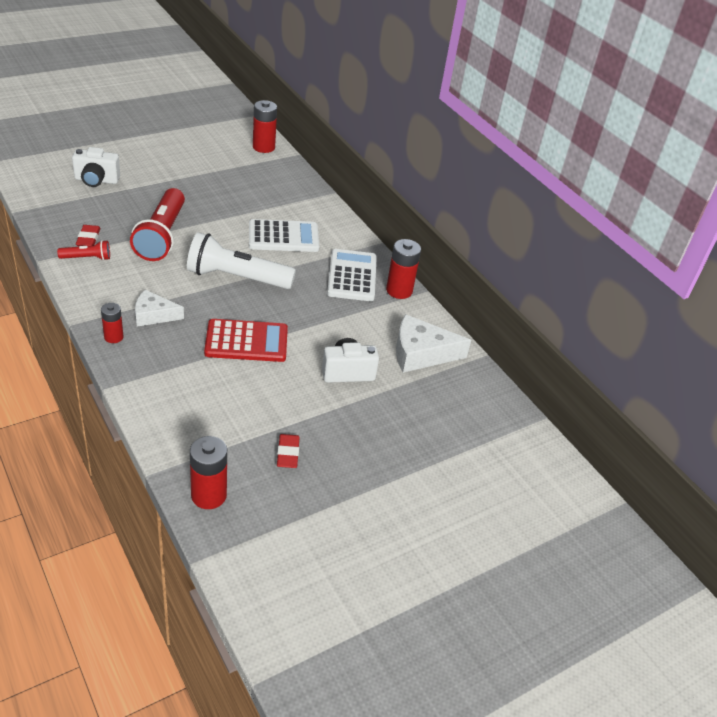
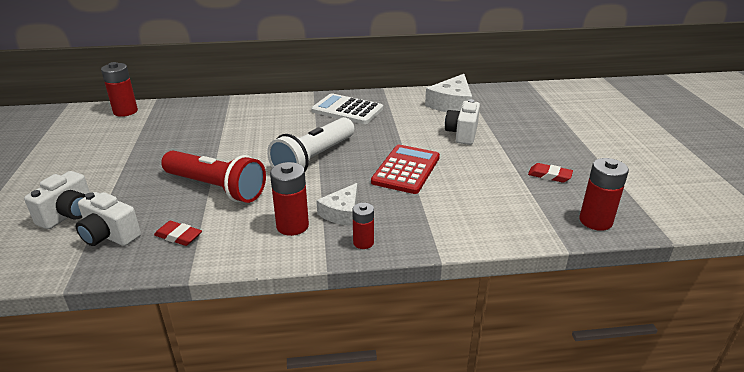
camera: 60 degrees left, 10 degrees down
red flashlight [57,240,110,260] -> none
white calculator [249,219,319,252] -> none
red battery [386,239,421,299] -> red battery moved to [270,162,309,236]
none -> white camera [76,192,141,246]

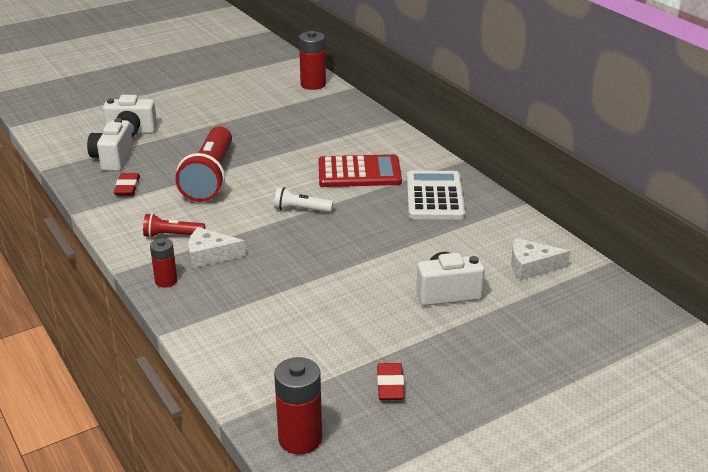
camera: 65 degrees right, 0 degrees up
white flashlight [267,117,354,171] -> white flashlight [274,187,333,212], size x0.47
red battery [270,162,309,236] -> red flashlight [143,213,205,238]
red calculator [371,145,440,194] -> red calculator moved to [318,154,402,187]
white cheese [425,74,472,112] -> white cheese [511,238,570,281], size x0.65

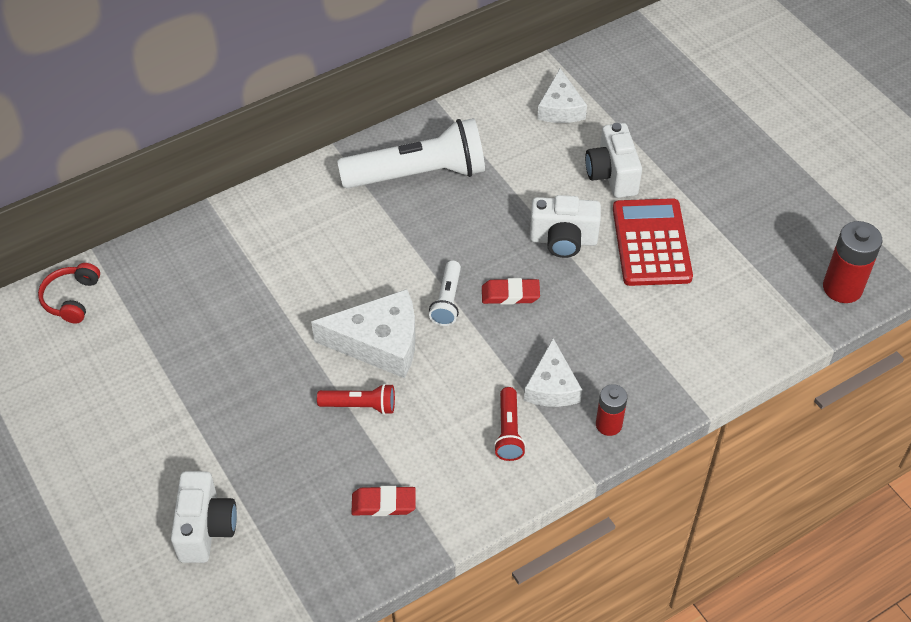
camera: 90 degrees left, 20 degrees up
white camera [87,118,133,171] -> white camera moved to [530,195,601,258]
red flashlight [175,126,232,202] -> red flashlight [317,383,395,415], size x0.47
red battery [299,31,326,90] -> red headphones [38,263,100,324]
red calculator [318,154,402,187] -> red calculator moved to [613,198,693,286]
red eraser [377,363,404,400] -> red eraser moved to [482,278,540,305]
white calculator [407,170,465,220] -> white flashlight [337,118,485,189]
none -> white cheese [311,289,416,378]

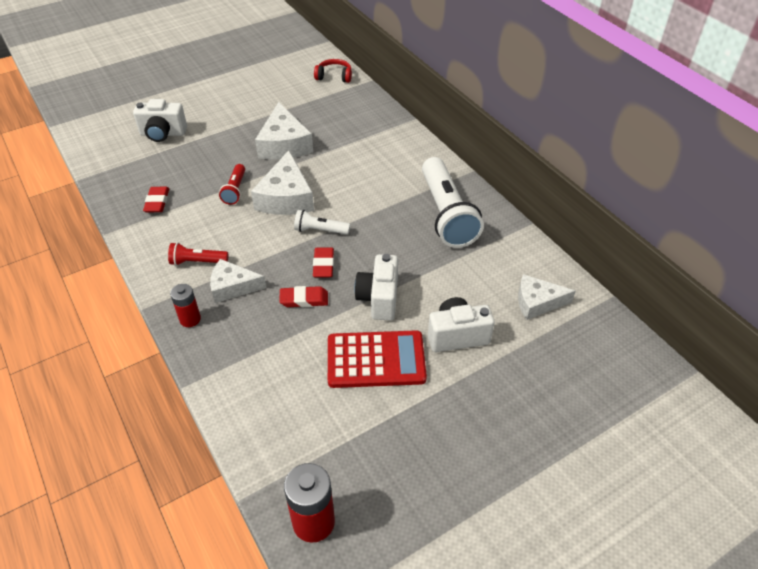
camera: 90 degrees right, 5 degrees down
none -> white cheese [255,102,313,159]
none -> red eraser [279,286,328,307]

